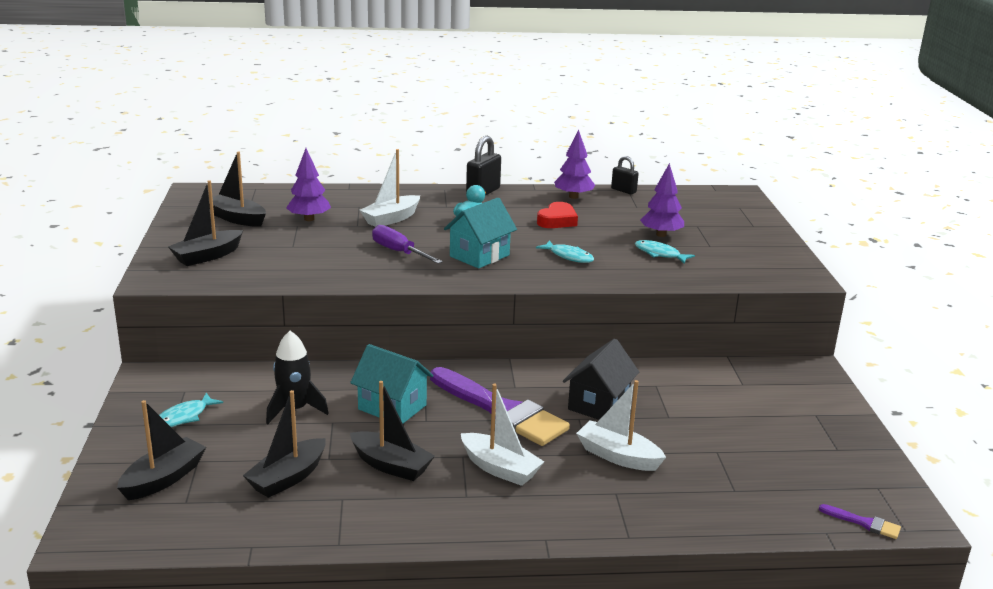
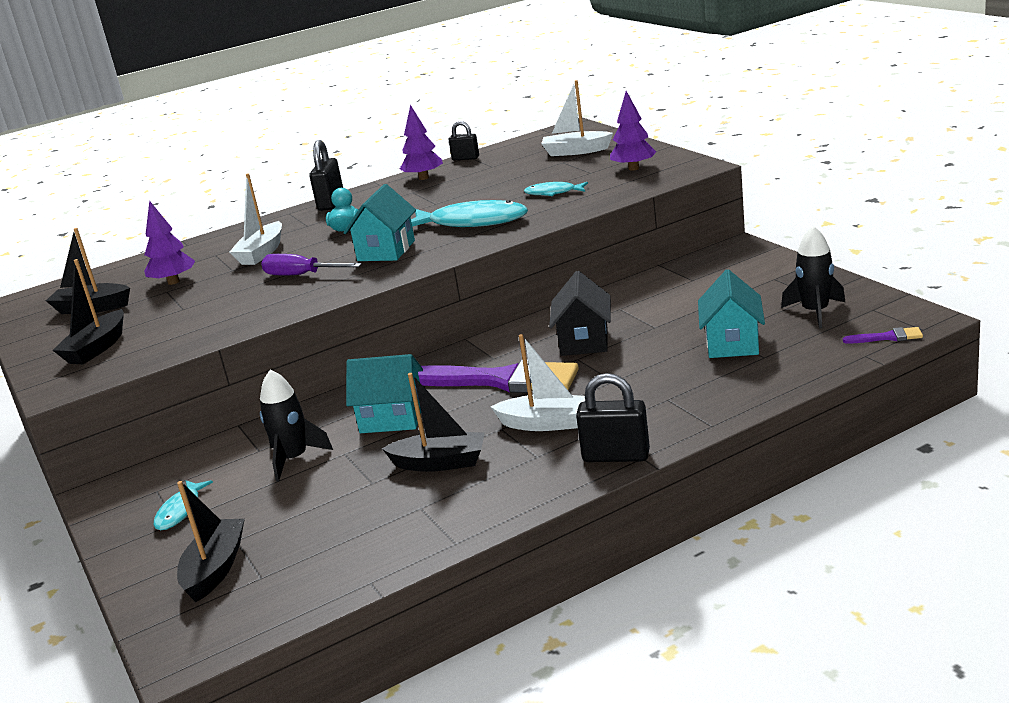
camera: 20 degrees left, 0 degrees up
black boat [243,390,326,498] -> none
turquoise fish [536,240,594,263] -> turquoise fish [411,200,528,227], size x1.90
red heart [537,202,578,228] -> none
white boat [576,380,666,471] -> white boat moved to [541,80,613,156]
purple tree [640,163,684,237] -> purple tree moved to [610,91,656,170]
none -> black padlock [576,373,650,462]
none -> turquoise house [698,269,765,358]
none -> black rocket [781,226,845,328]

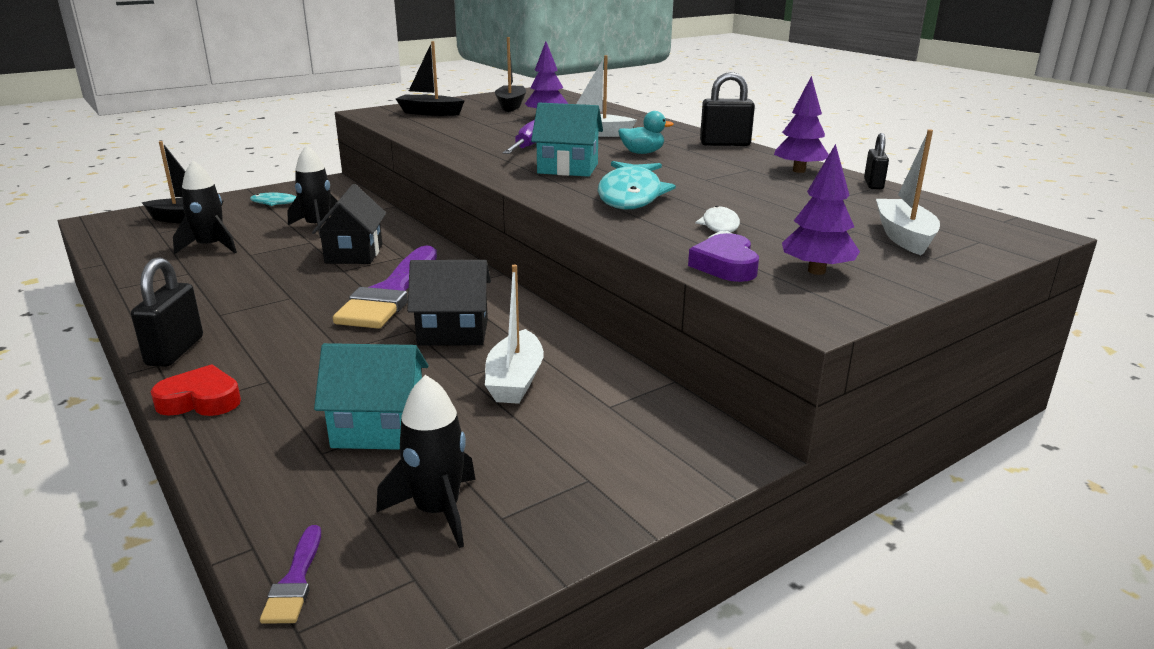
camera: 80 degrees right, 0 degrees up
turquoise house [346,354,423,433] -> black house [312,184,386,264]
black boat [382,373,485,472] -> none
white boat [490,334,585,431] -> white boat moved to [485,265,544,404]
turquoise fish [524,182,588,196] -> white fish [695,206,740,239]
none -> red heart [150,364,241,416]
none -> black rocket [173,160,237,254]
none -> purple heart [688,233,759,282]

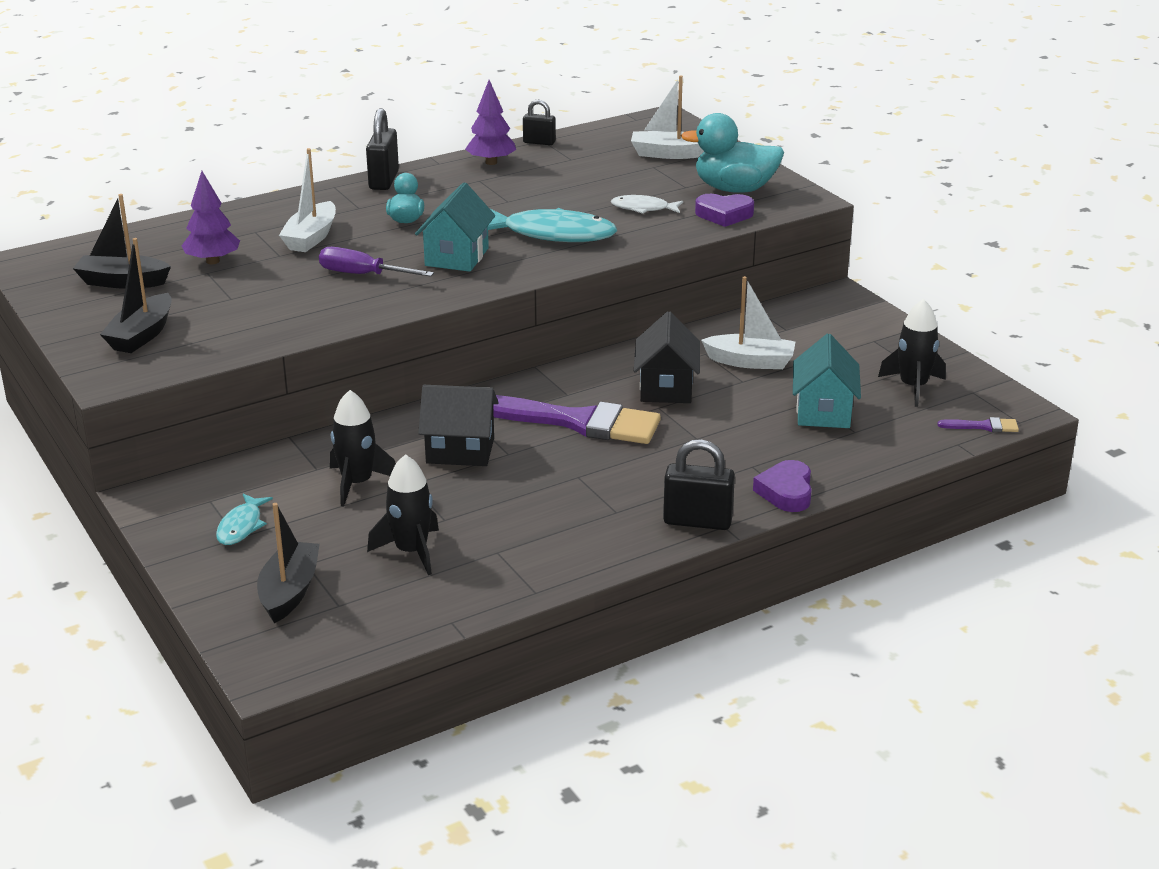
camera: 85 degrees left, 5 degrees up
red heart [150,364,241,416] -> purple heart [753,460,812,512]
purple tree [782,144,860,275] -> turquoise duck [681,113,784,193]

